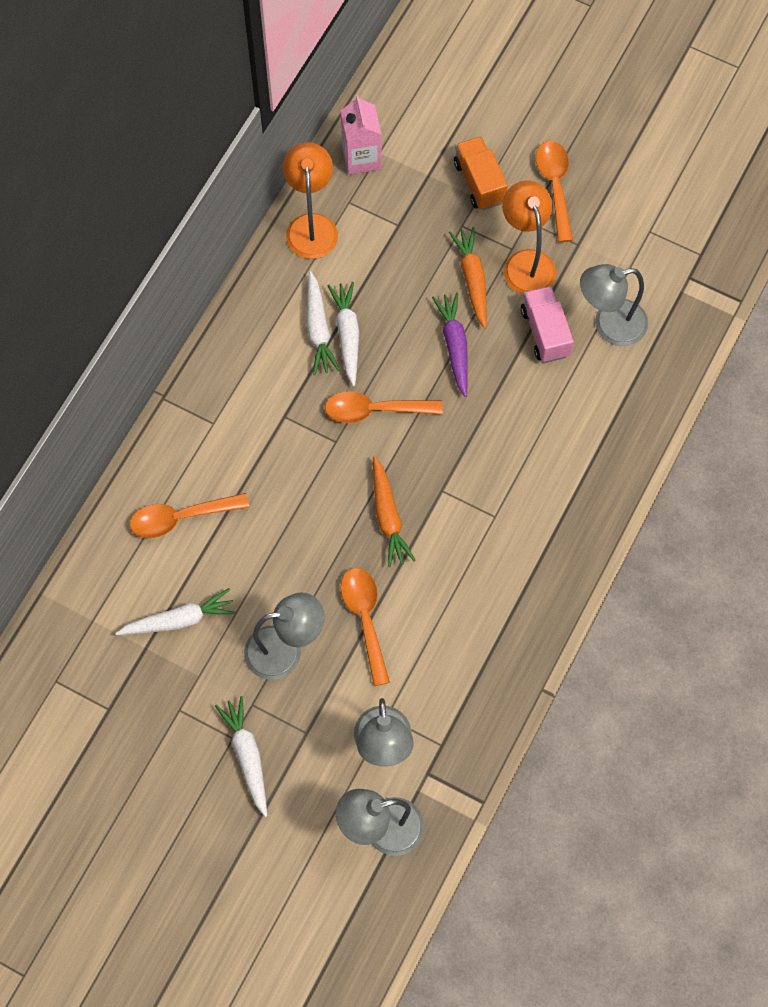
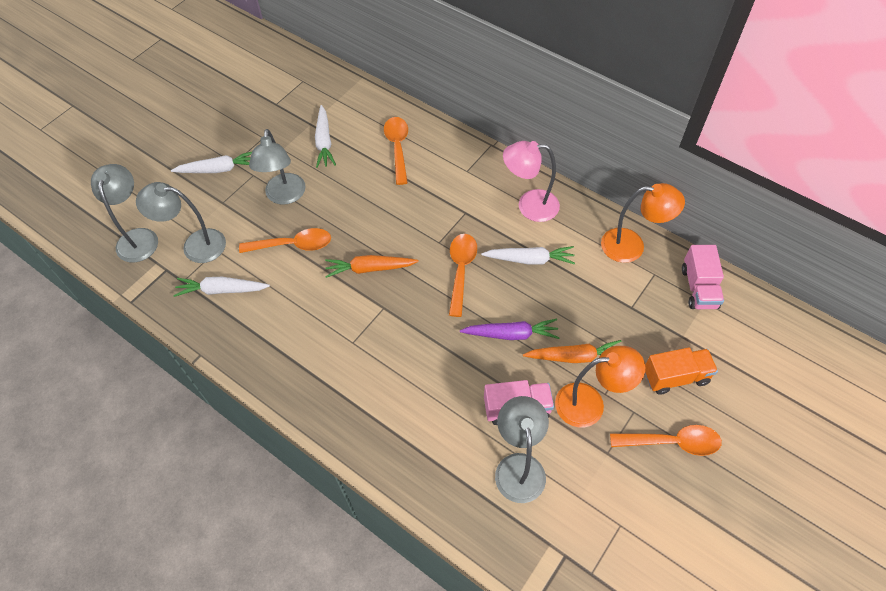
camera: 100 degrees right, 10 degrees down
white carrot [306,271,340,375] -> white carrot moved to [173,277,270,297]
pink carton [340,95,381,175] -> pink truck [682,245,724,309]
none -> pink lamp [503,141,560,222]

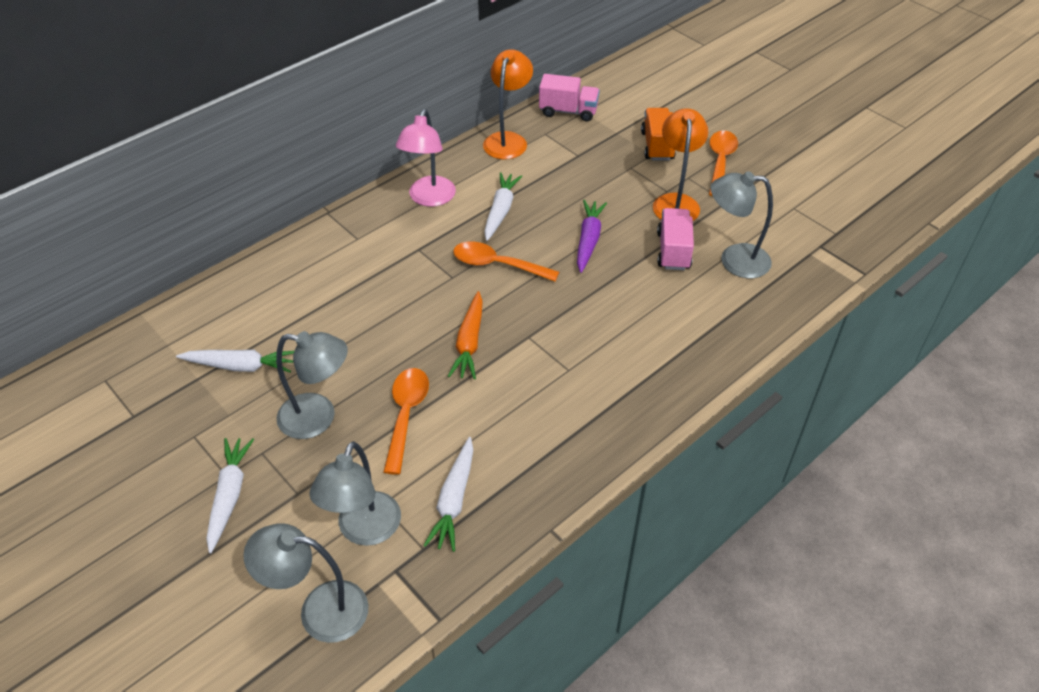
camera: 80 degrees left, 10 degrees down
orange spoon [384,117,408,185] -> none
orange carrot [523,340,622,363] -> none

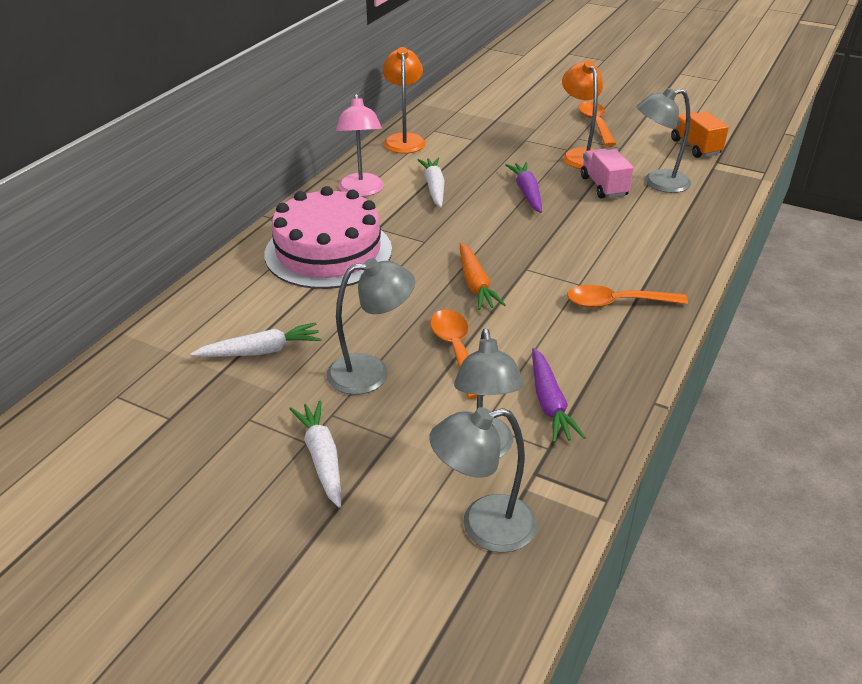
camera: 20 degrees left, 10 degrees down
white carrot [423,437,473,552] -> purple carrot [532,348,586,443]
orange spoon [453,241,559,281] -> orange spoon moved to [567,285,688,308]
pink truck [539,74,600,122] -> none
orange truck [641,108,676,160] -> orange truck moved to [671,112,729,158]
none -> pink cake [264,186,392,289]

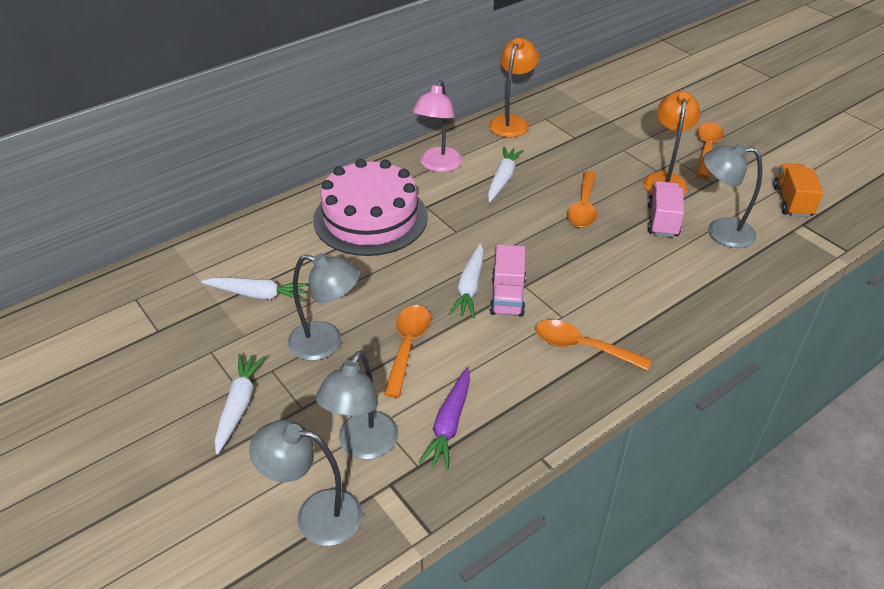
camera: 25 degrees right, 5 degrees up
orange carrot [460,243,506,310] -> white carrot [449,243,484,318]
purple carrot [505,162,542,213] -> orange spoon [567,171,597,228]
none -> pink truck [490,245,526,317]

